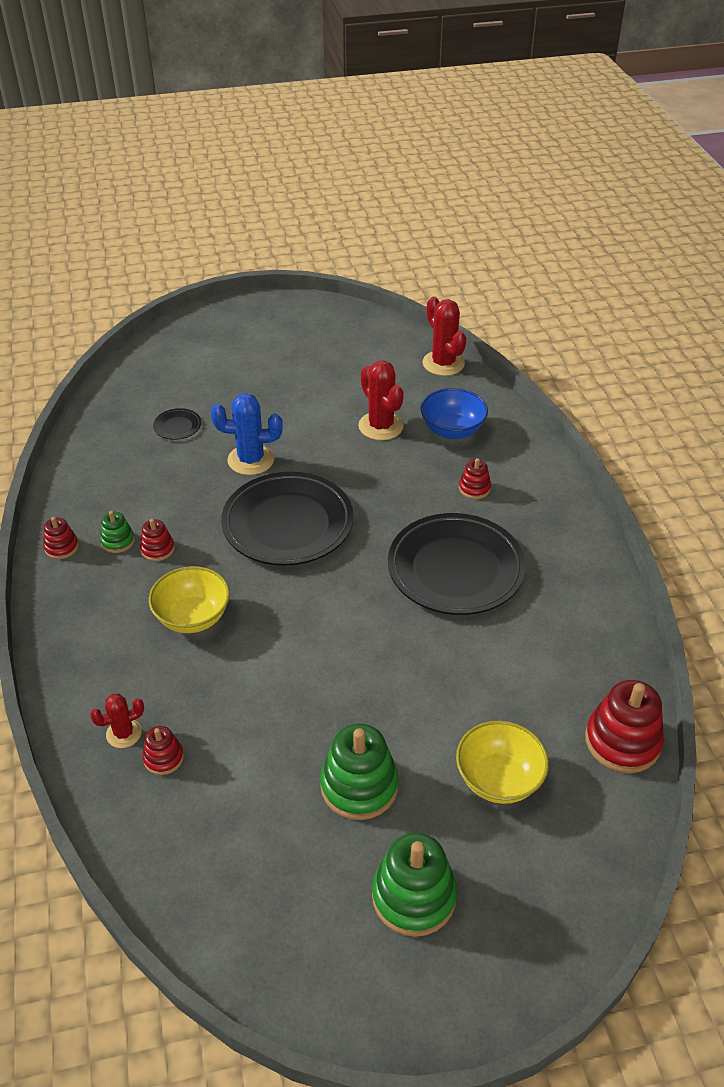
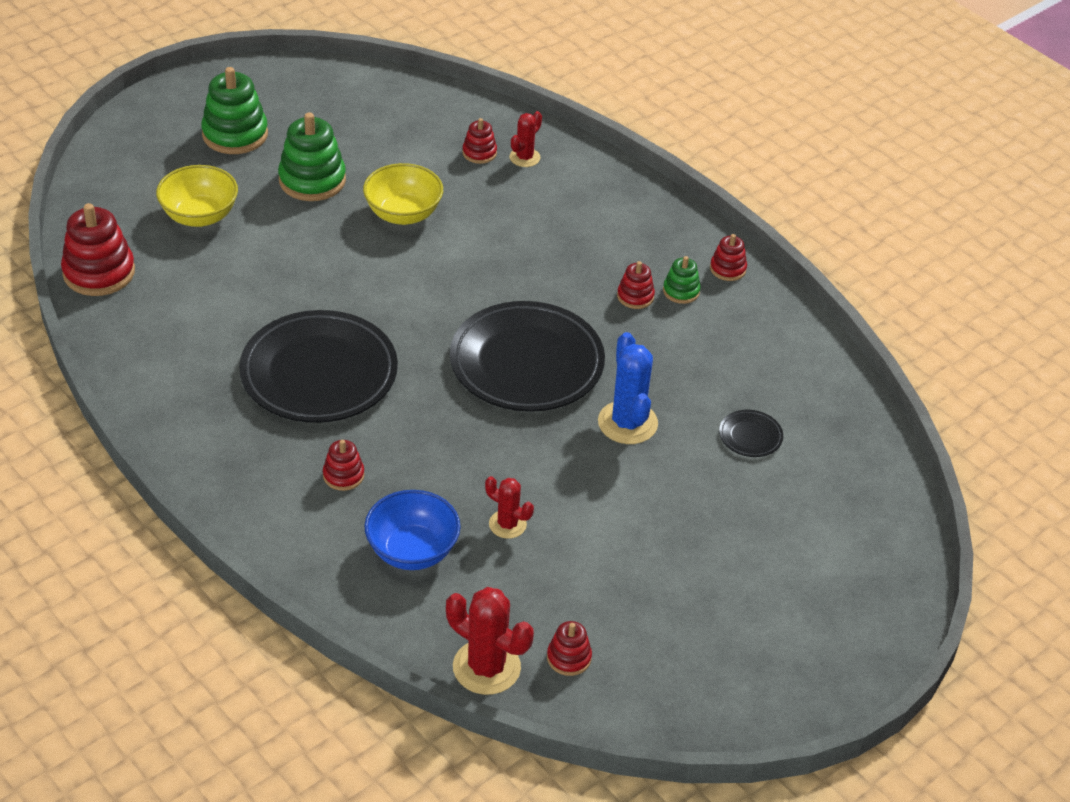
camera: 150 degrees right, 0 degrees up
yellow bowl [149,566,230,633] -> yellow bowl moved to [363,163,443,225]
blue cactus [211,393,283,475] -> blue cactus turned 75 degrees counterclockwise [598,332,658,444]
red cactus [358,360,404,440] -> red cactus [485,476,534,539], size x0.59
none -> red stacking toy [547,621,592,676]

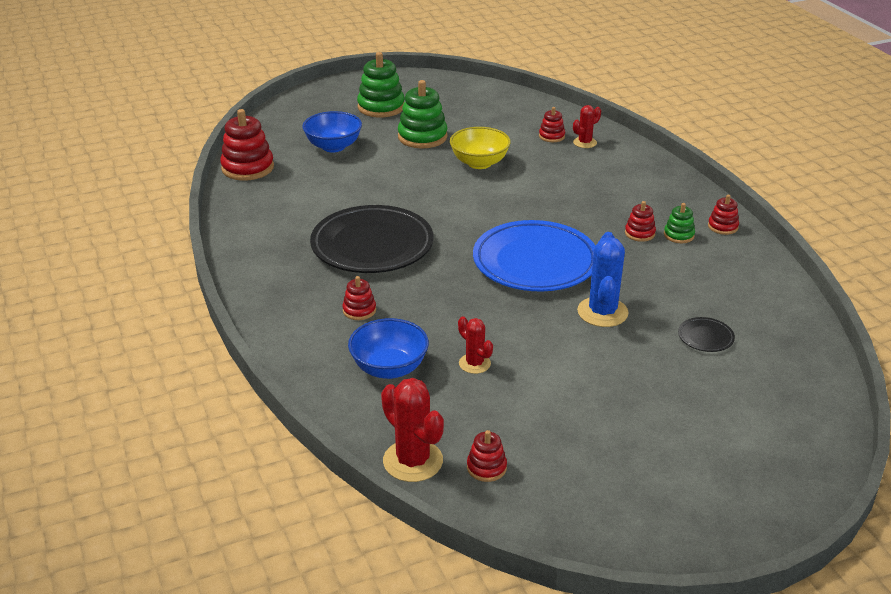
camera: 20 degrees right, 10 degrees down
yellow bowl [156,165,238,227] -> blue bowl [302,111,362,152]
black plate [450,301,605,412] -> blue plate [473,220,596,292]

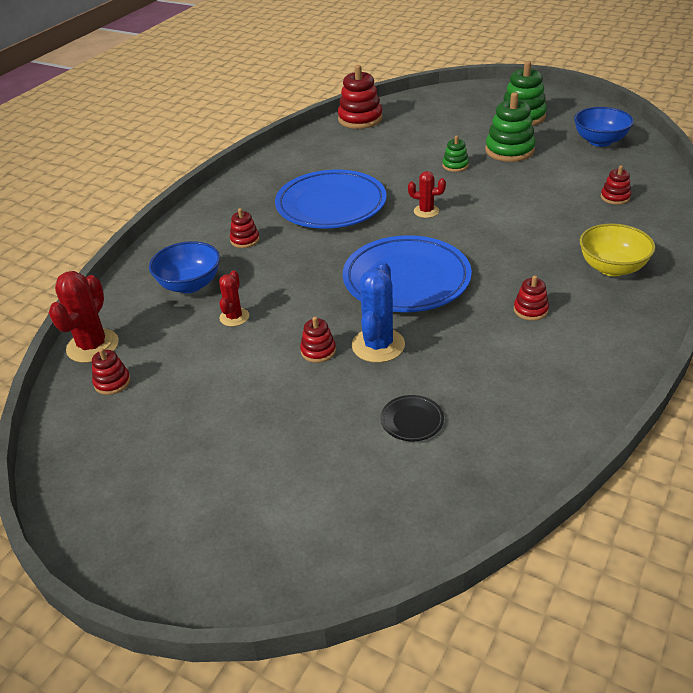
camera: 55 degrees right, 5 degrees up
blue bowl [302,111,362,152] -> blue bowl moved to [574,107,634,147]
black plate [310,205,433,273] -> blue plate [275,170,387,229]
yellow bowl [450,127,511,169] -> yellow bowl moved to [580,223,655,276]
red cactus [573,105,601,148] -> red cactus moved to [408,171,446,218]
blue cactus [577,232,629,327] -> blue cactus turned 45 degrees counterclockwise [352,261,405,363]
green stacking toy [664,203,695,243] -> green stacking toy moved to [442,135,469,172]
red stacking toy [708,195,739,235] -> red stacking toy moved to [300,317,336,363]

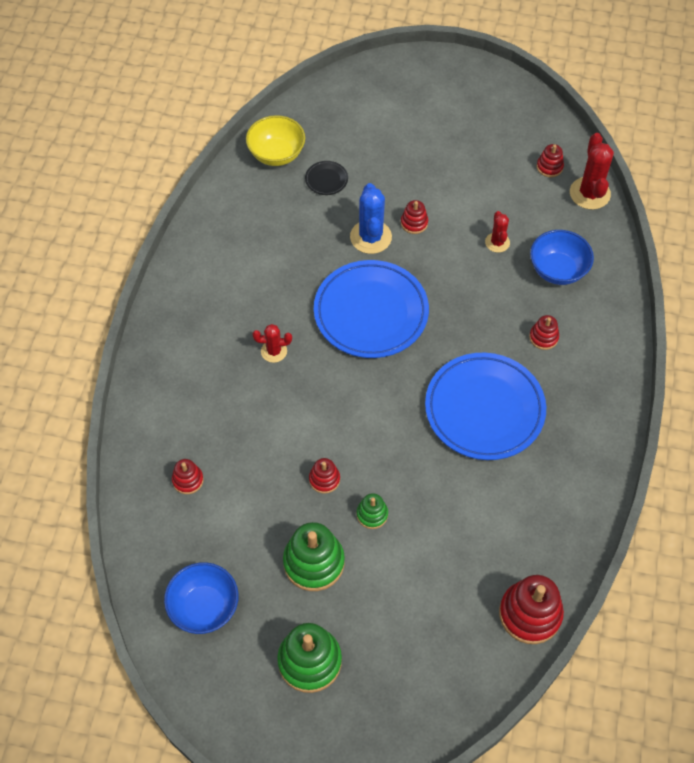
camera: 160 degrees right, 20 degrees up
red cactus [408,171,446,218] -> red cactus moved to [253,324,292,363]
red stacking toy [514,275,549,321] -> red stacking toy moved to [309,458,340,494]
yellow bowl [580,223,655,276] -> yellow bowl moved to [246,115,305,166]

